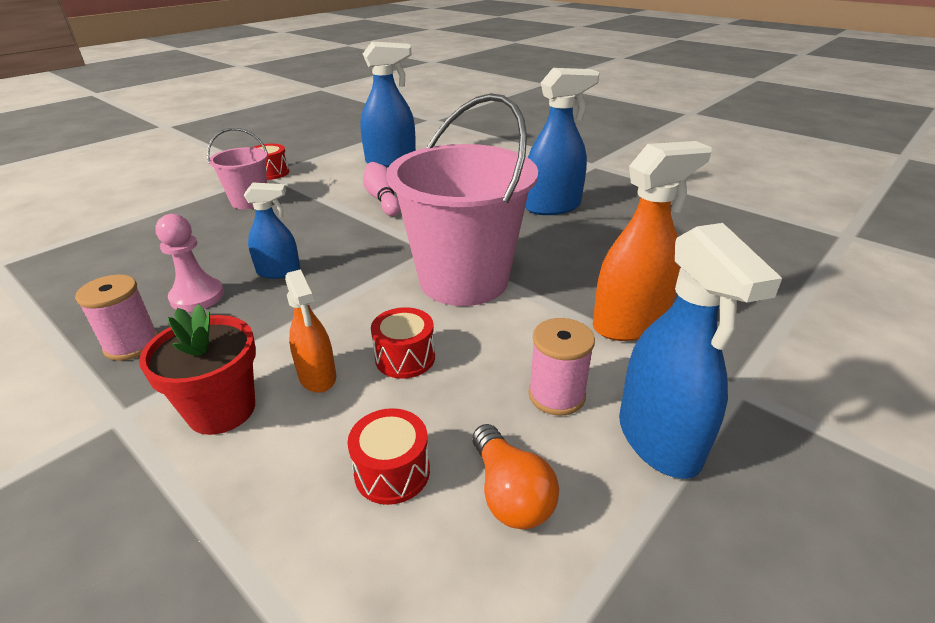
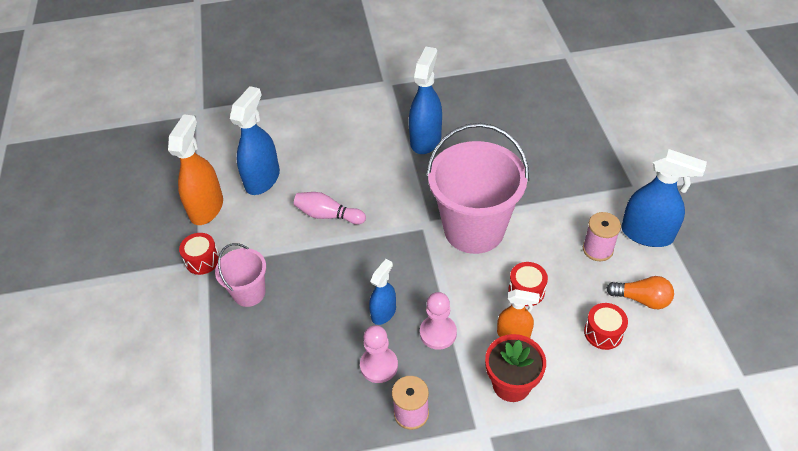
camera: 50 degrees left, 15 degrees up
orange spray bottle [593,141,712,341] -> orange spray bottle moved to [168,114,223,225]
none -> pink pawn [420,292,457,350]

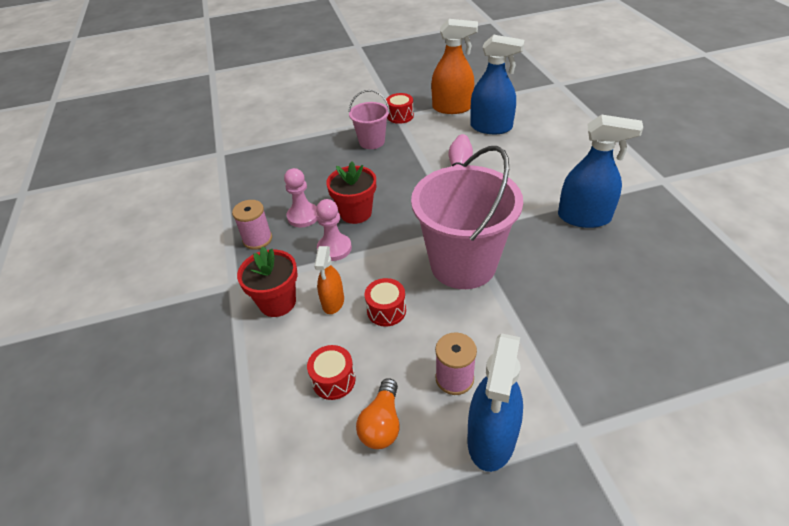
camera: 85 degrees right, 5 degrees down
blue spray bottle [369,259,396,325] -> red flower pot [326,162,376,224]

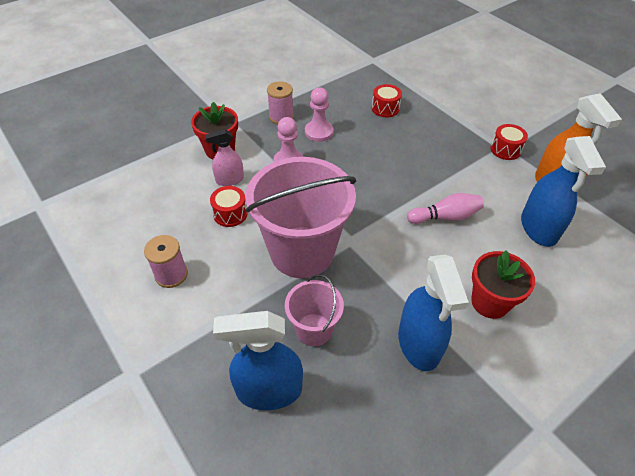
camera: 65 degrees right, 5 degrees up
red drum [307,345,356,400] -> red drum moved to [372,84,402,117]
orange spray bottle [314,246,344,314] -> pink spray bottle [205,129,244,186]
red flower pot [326,162,376,224] -> red flower pot moved to [471,250,535,319]
pink bucket [348,90,390,149] -> pink bucket moved to [285,274,344,346]
orange light bulb [356,378,400,449] -> none
blue spray bottle [468,333,523,472] -> blue spray bottle moved to [213,311,303,410]

